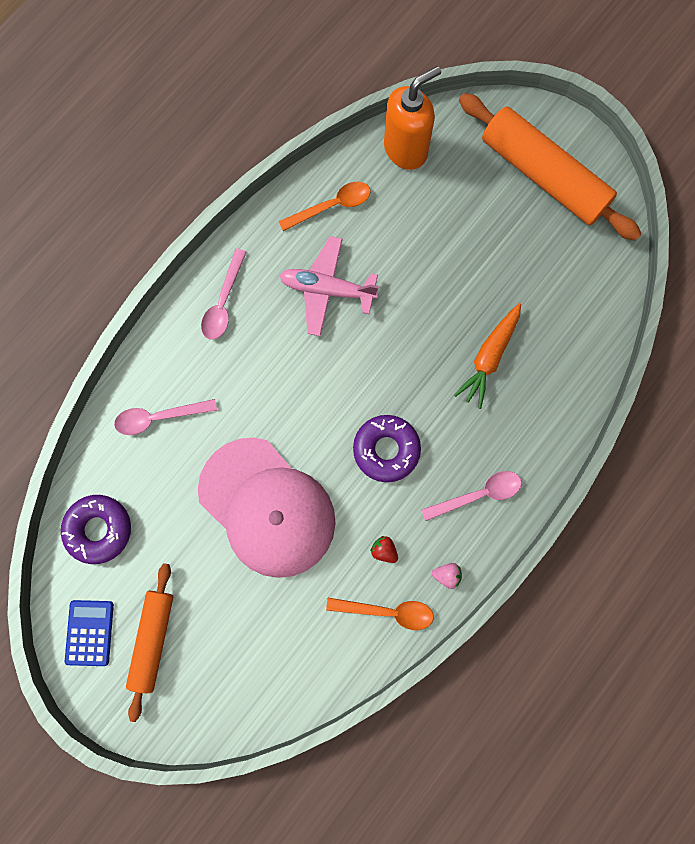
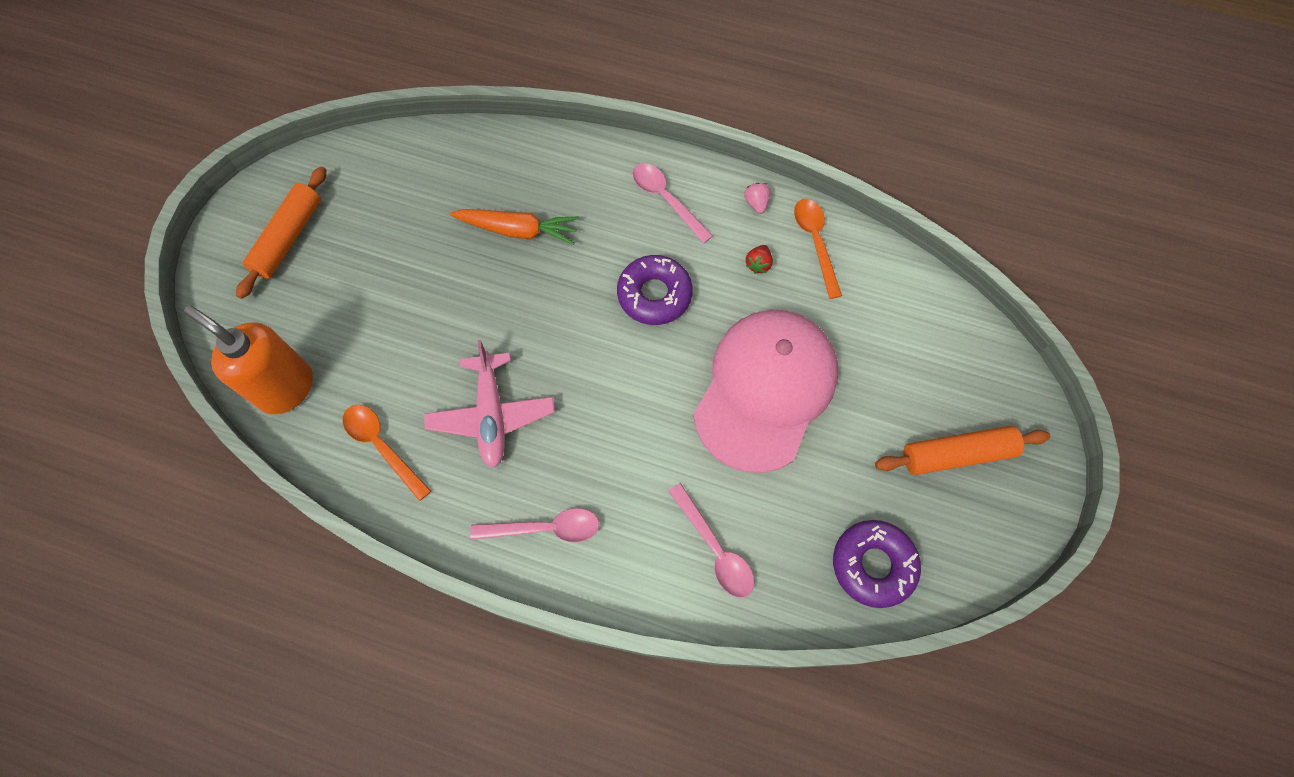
camera: 110 degrees left, 10 degrees down
blue calculator [65,600,114,666] -> none
orange rolling pin [459,93,641,241] -> orange rolling pin [236,167,326,299], size x0.61

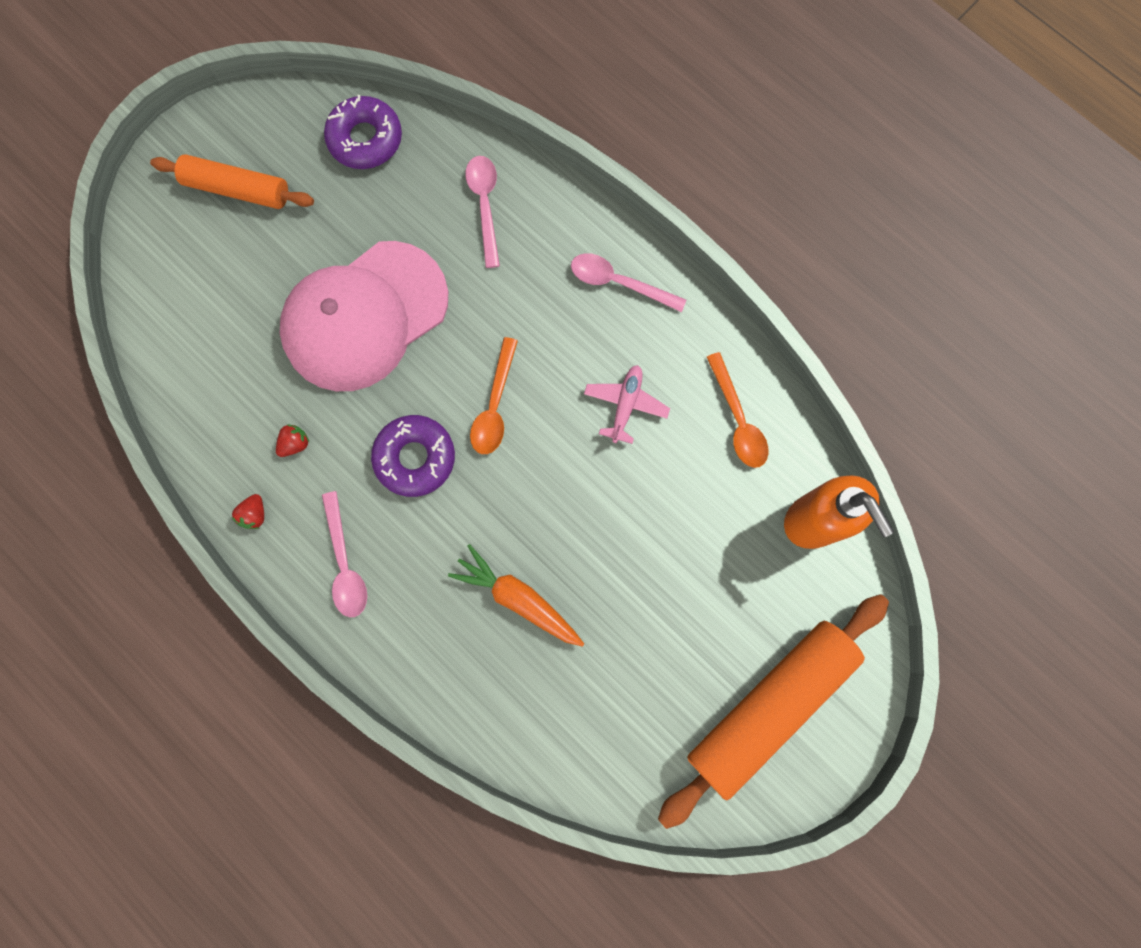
camera: 155 degrees left, 10 degrees up
orange rolling pin [236,167,326,299] -> orange rolling pin [658,594,889,829], size x1.63
pink plane [424,340,555,468] -> pink plane [584,365,670,444], size x0.66
pink strawberry [744,183,771,214] -> red strawberry [232,494,264,529]
orange spoon [794,199,842,299] -> orange spoon moved to [470,337,518,454]

